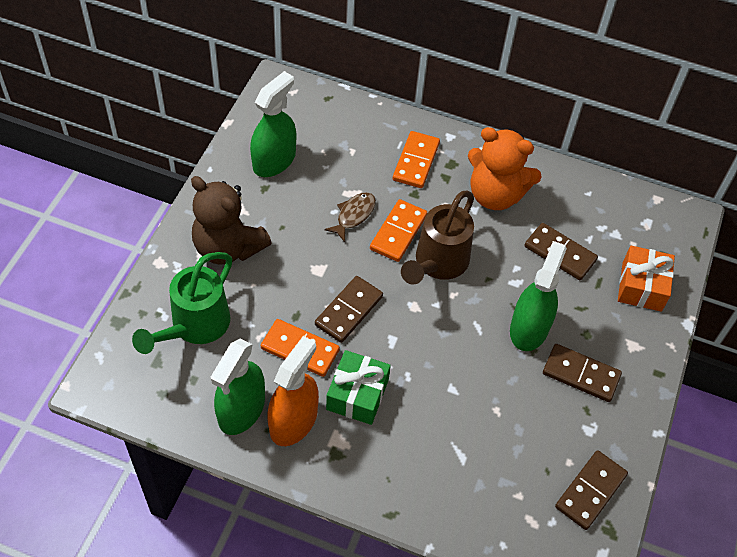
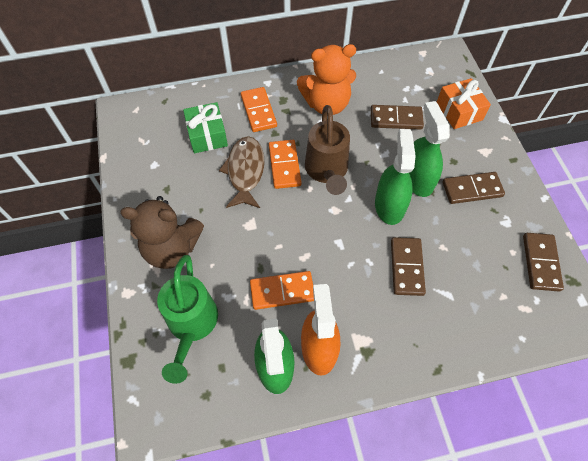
camera: 30 degrees left, 5 degrees up
green spray bottle [250,71,296,177] -> green spray bottle moved to [375,129,416,225]
brown domino [315,276,383,343] -> brown domino moved to [391,237,426,296]
brown fish [324,192,376,242] -> brown fish [219,136,265,208], size x1.59
green gift [326,350,391,425] -> green gift moved to [183,102,228,153]

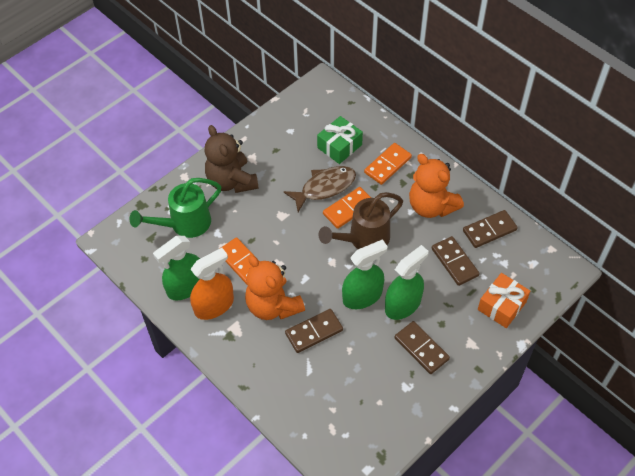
camera: 60 degrees right, 5 degrees down
brown domino [523,233,564,291] -> brown domino moved to [463,210,518,248]
none -> orange teddy bear [245,255,305,320]

